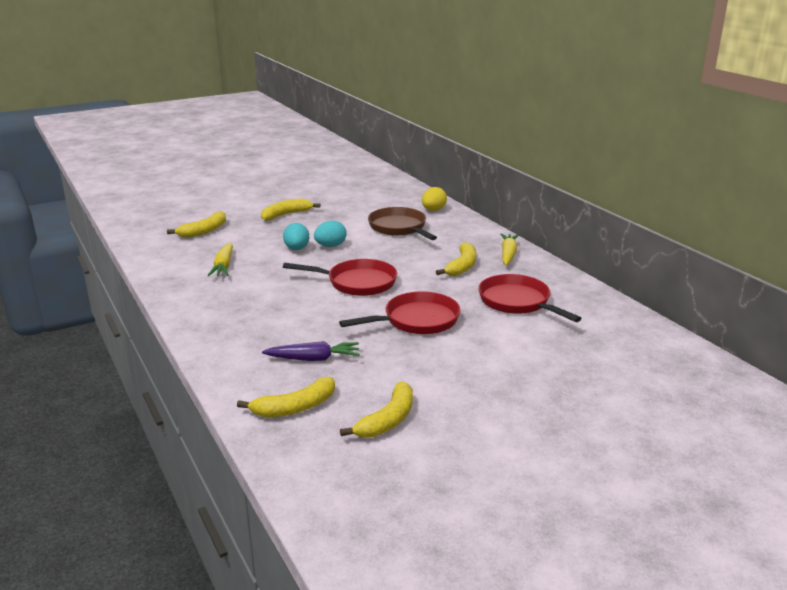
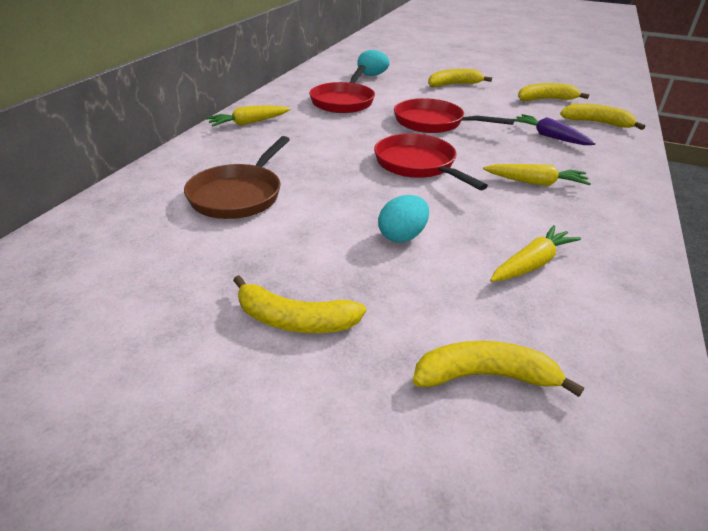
camera: 130 degrees left, 10 degrees up
turquoise egg [314,221,347,247] -> turquoise egg moved to [357,50,390,76]
yellow egg [422,187,447,211] -> none
yellow banana [436,242,476,276] -> yellow banana moved to [428,69,492,87]
none -> yellow carrot [483,164,591,186]

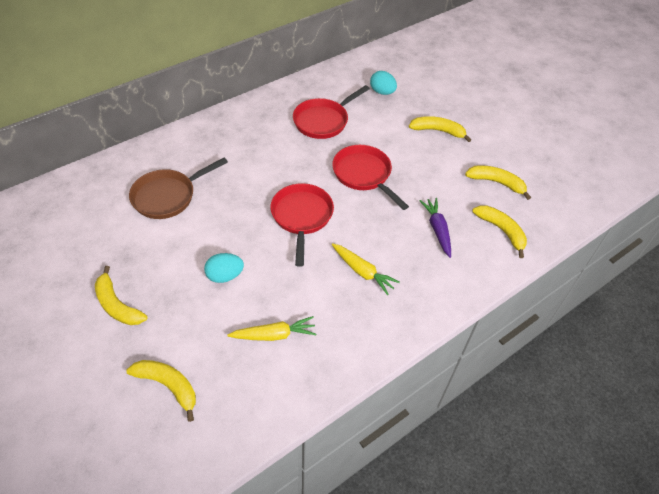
camera: 30 degrees right, 15 degrees up
yellow carrot [206,106,291,127] -> none

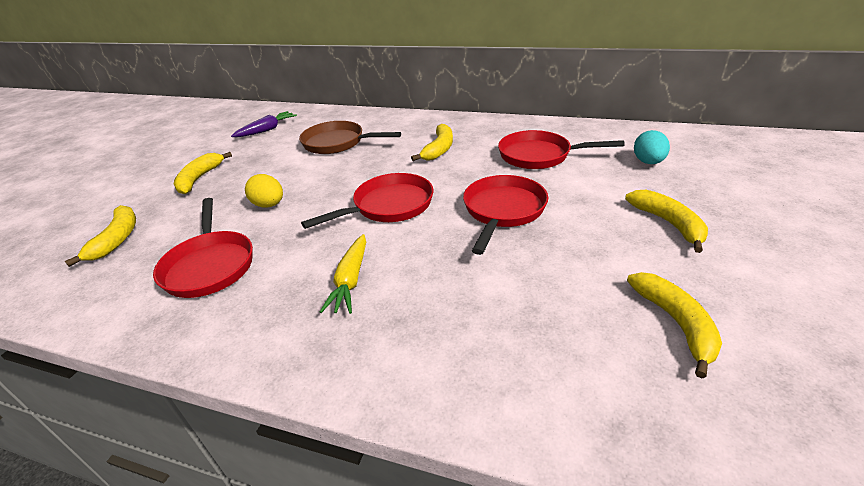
camera: 60 degrees right, 15 degrees down
turquoise egg [204,253,244,283] -> yellow egg [245,174,283,208]
yellow carrot [227,316,316,341] -> red pan [153,198,253,298]
purple carrot [419,198,451,258] -> purple carrot moved to [231,111,297,137]
yellow banana [472,205,527,258] -> yellow banana moved to [411,124,453,161]

